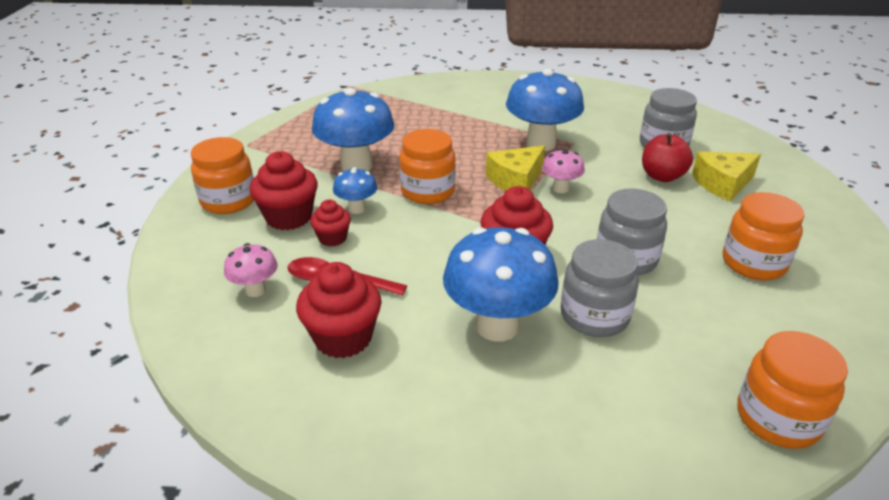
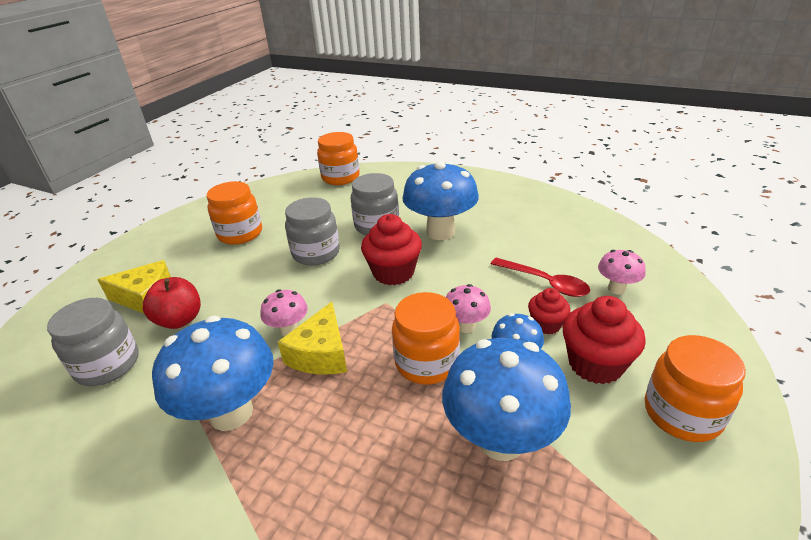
camera: 155 degrees left, 0 degrees up
red cupcake [296,262,382,358] -> none
yellow cheese [486,145,545,191] -> yellow cheese turned 120 degrees clockwise [278,302,347,375]
none -> pink mushroom [446,284,491,333]

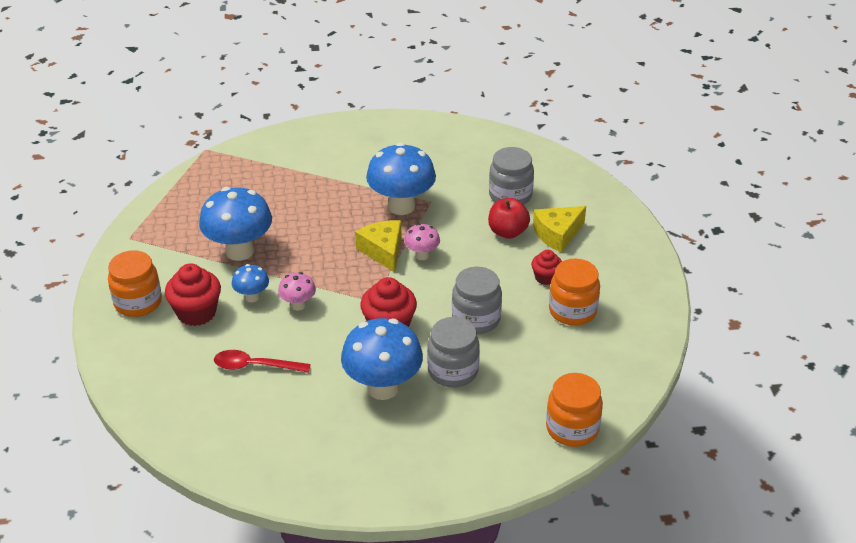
camera: 145 degrees right, 5 degrees up
orange jar [392,292,460,385] -> none
red cupcake [528,288,570,334] -> red cupcake moved to [531,250,562,285]
pink mushroom [598,250,646,295] -> none

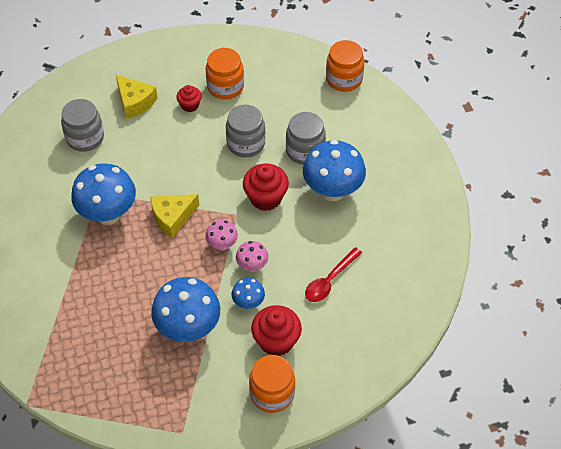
camera: 100 degrees left, 15 degrees up
red spoon [214,350,311,373] -> red spoon turned 45 degrees clockwise [305,247,362,302]
pink mushroom [404,223,440,260] -> pink mushroom moved to [206,220,238,251]
red apple [488,198,530,239] -> none

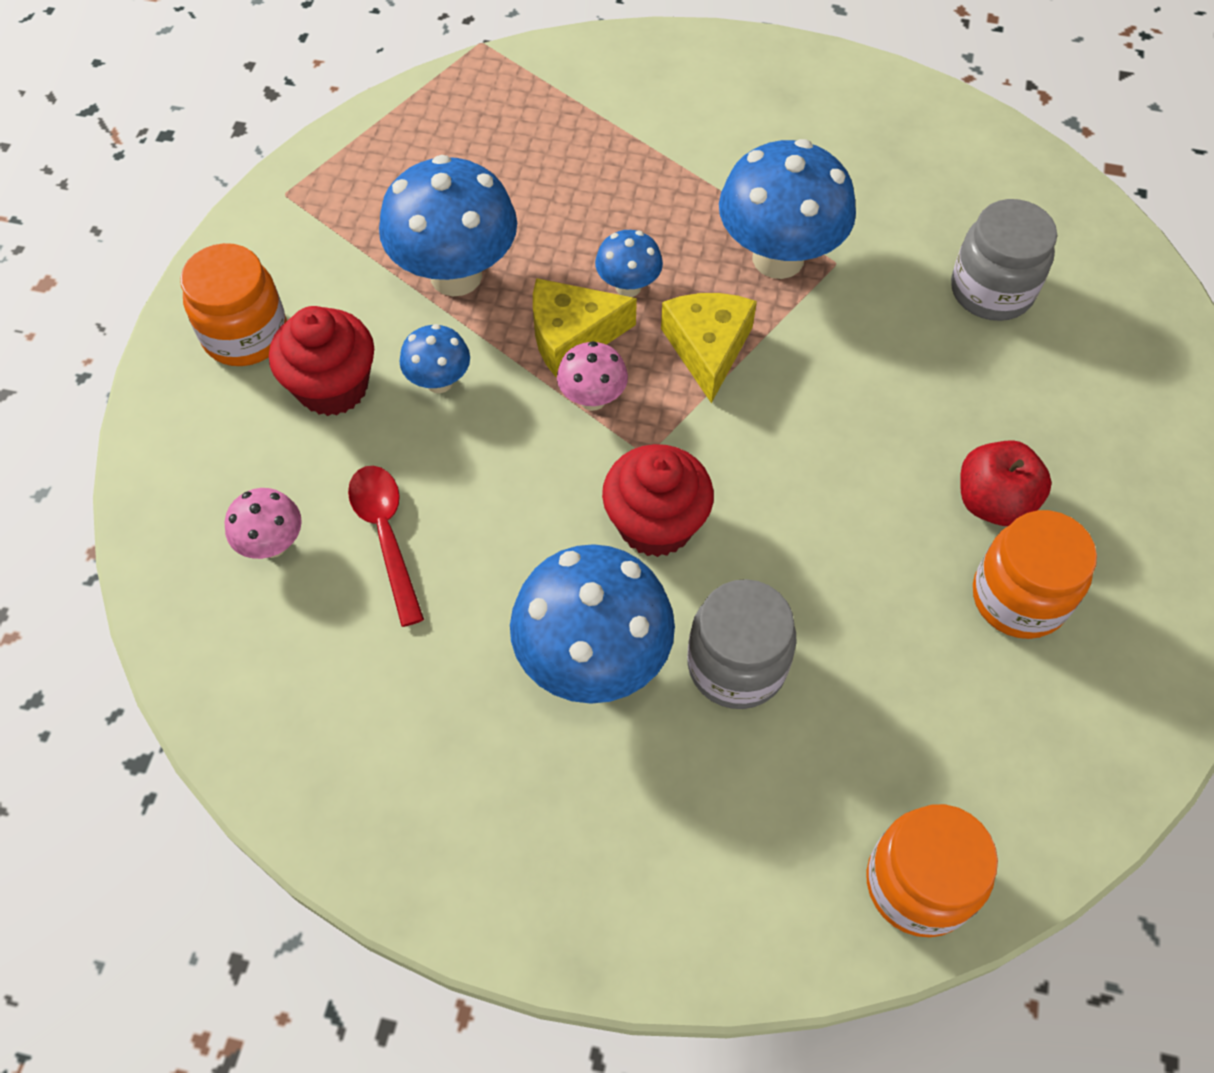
camera: 120 degrees right, 5 degrees up
yellow cheese [116,75,158,119] -> yellow cheese moved to [533,278,637,378]
red cupcake [176,85,202,112] -> red apple [960,440,1052,526]
grey jar [226,105,266,157] -> none
pink mushroom [236,241,268,272] -> pink mushroom moved to [225,488,302,559]
none -> blue mushroom [595,230,663,297]

